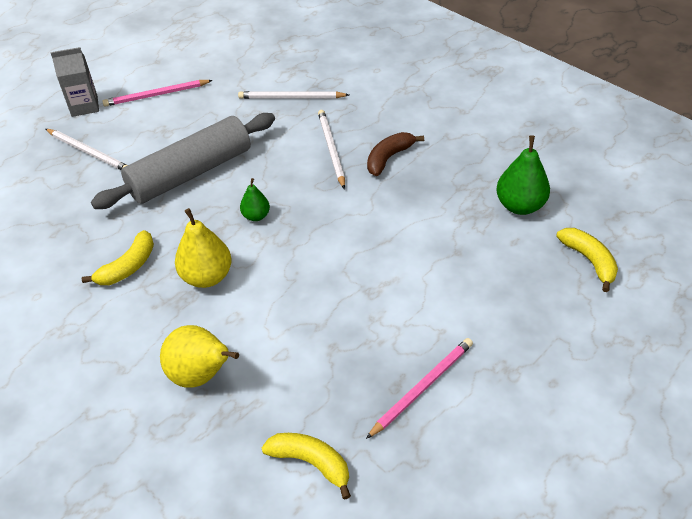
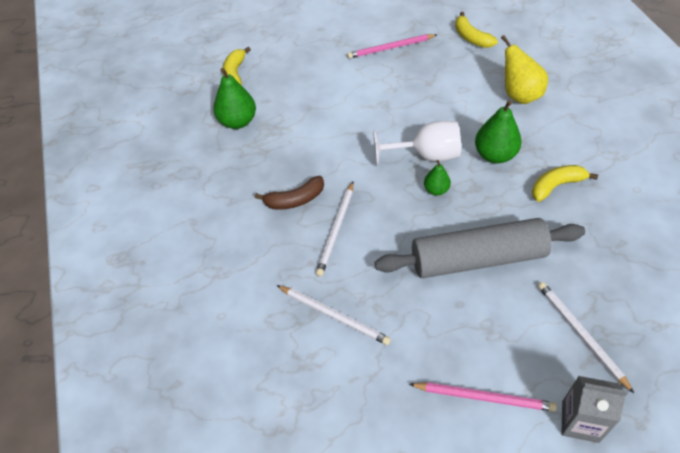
camera: 150 degrees left, 5 degrees up
yellow pear [175,208,232,288] -> green pear [475,100,522,164]
none -> white goblet [373,121,461,165]

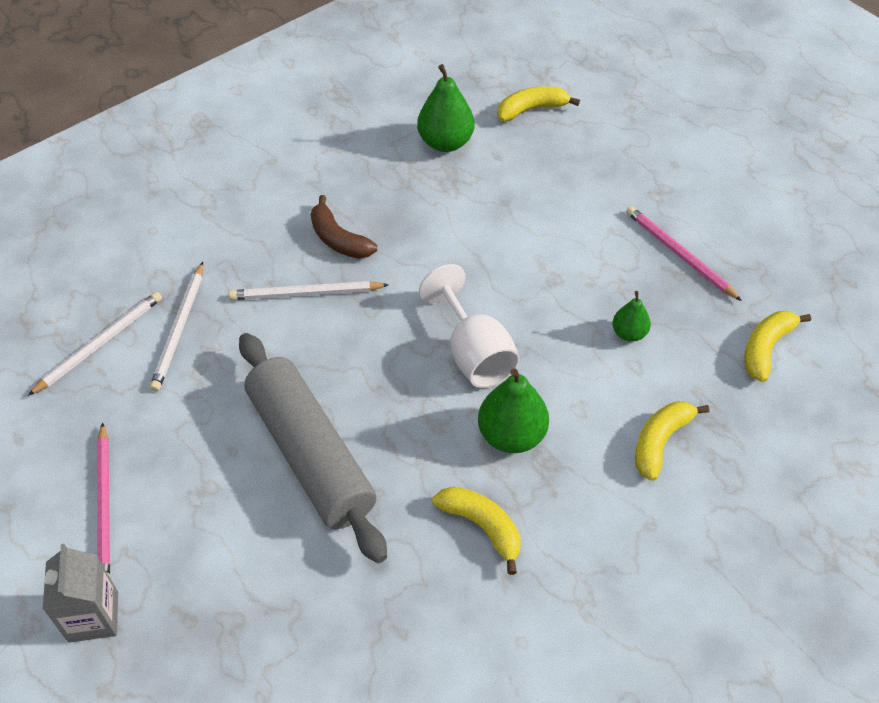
camera: 65 degrees right, 0 degrees up
green pear [424,160,451,195] -> green pear moved to [613,291,651,342]
yellow pear [501,35,548,104] -> yellow banana [635,401,709,481]
white pencil [538,282,634,393] -> white pencil moved to [28,292,162,396]

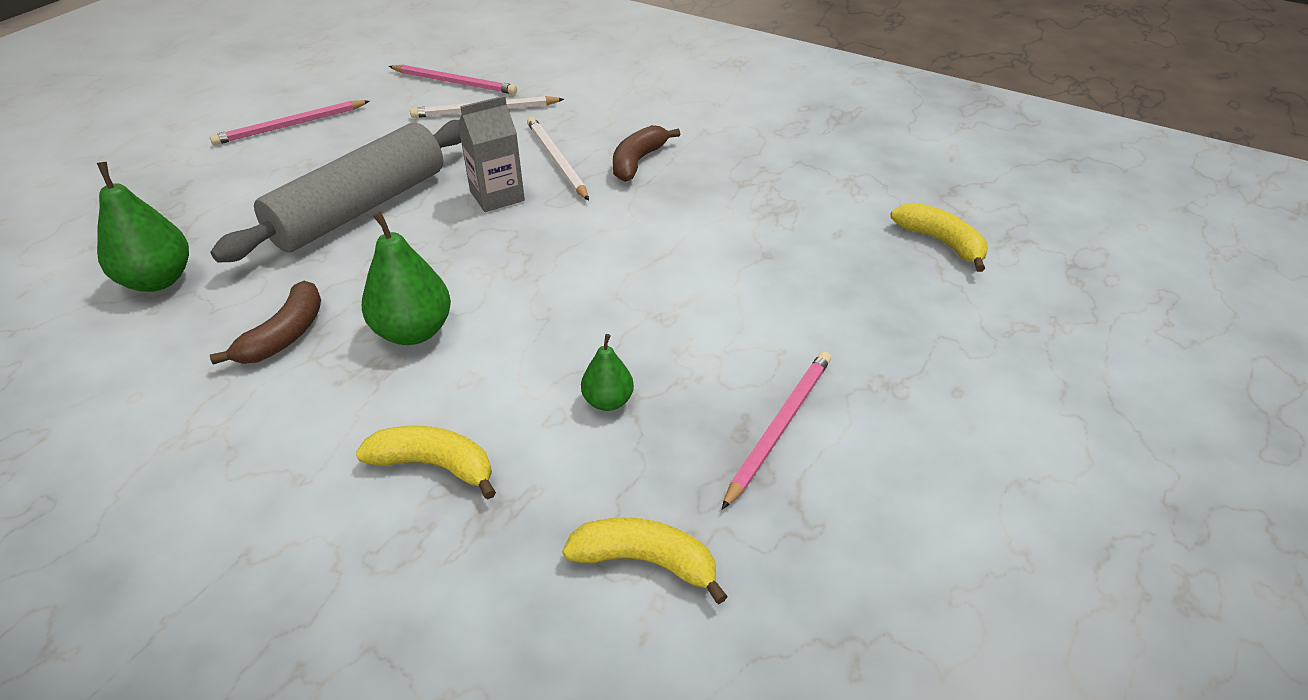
camera: 70 degrees right, 10 degrees down
white pencil [28,292,162,396] -> pink pencil [389,65,517,94]
grey carton [43,544,118,643] -> grey carton moved to [458,96,525,212]
green pear [417,64,475,152] -> green pear moved to [97,162,189,292]
white goblet [419,264,520,388] -> none
yellow banana [432,487,521,575] -> brown banana [210,281,321,365]

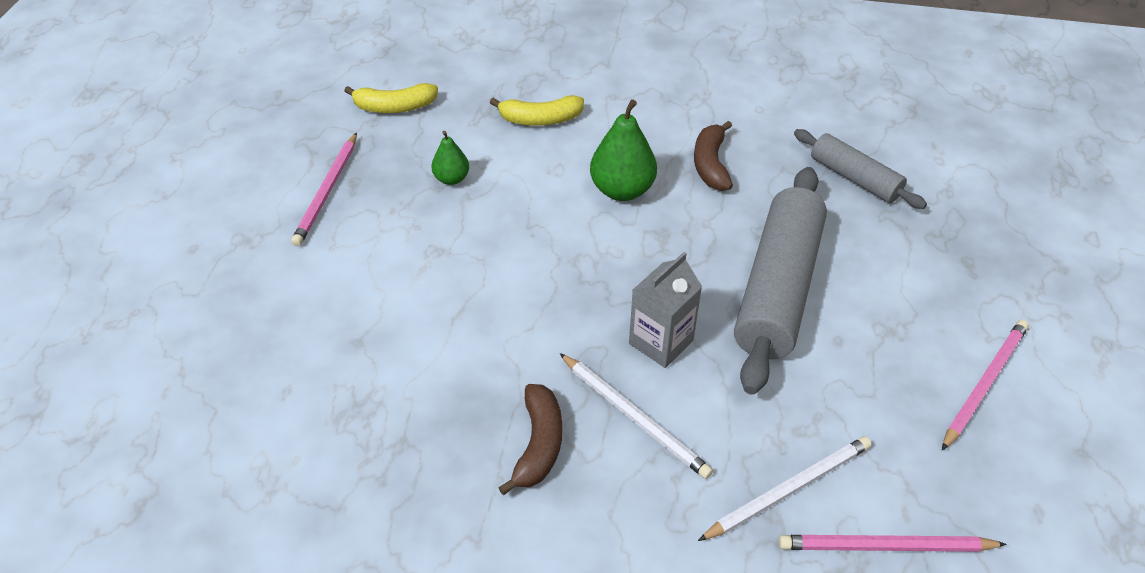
camera: 160 degrees right, 5 degrees up
green pear [97,162,189,292] -> grey rolling pin [794,129,927,209]
yellow banana [890,203,988,272] -> none

